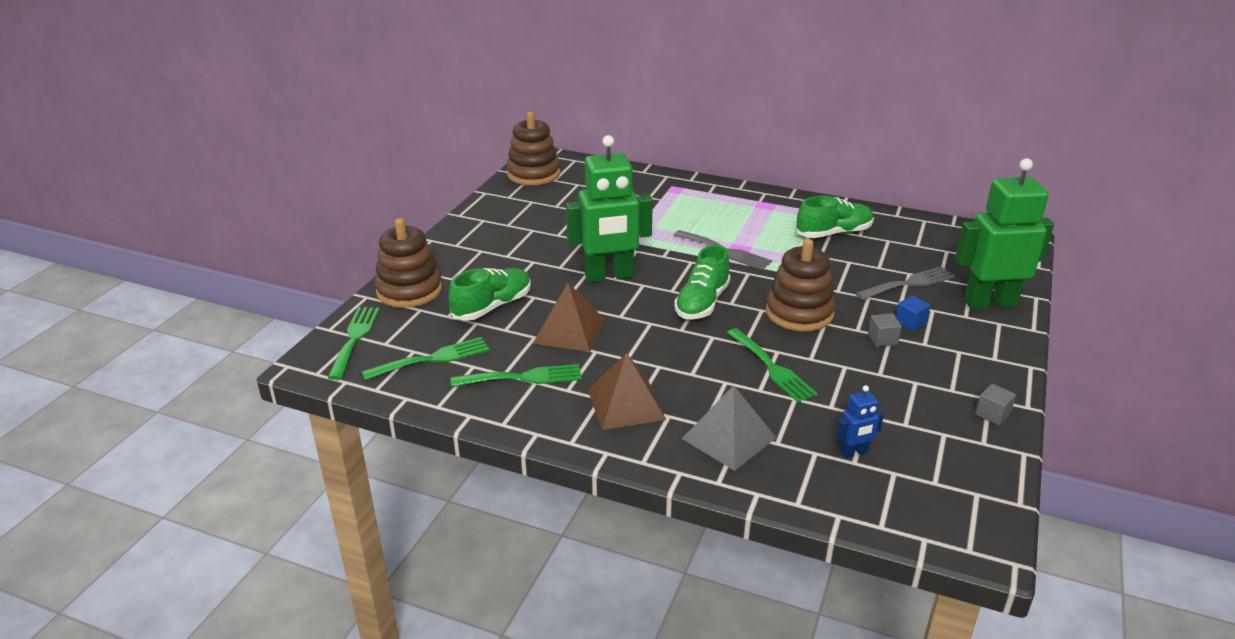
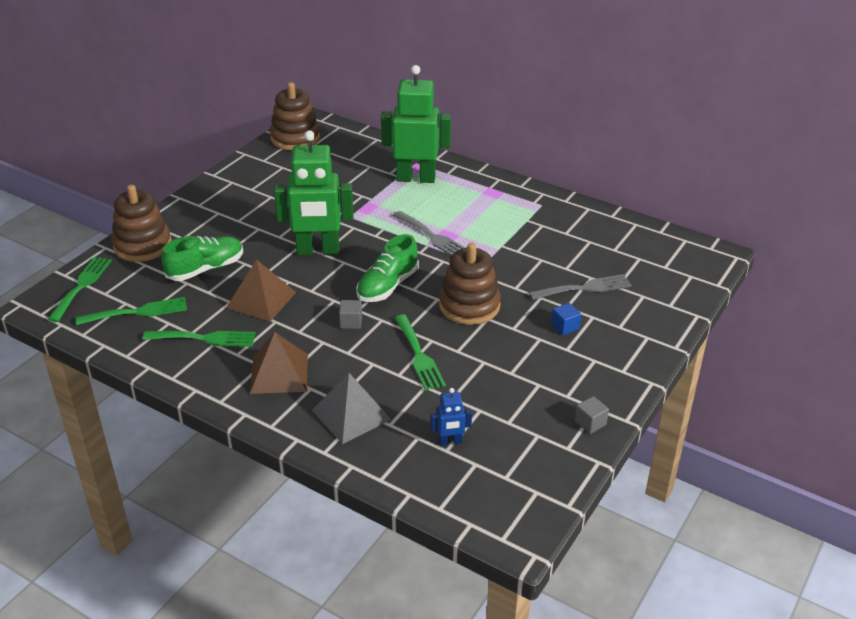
camera: 10 degrees right, 5 degrees up
green shoe [796,196,874,238] -> none
grey cube [868,313,902,347] -> grey cube moved to [339,300,362,329]
green robot [955,158,1054,310] -> green robot moved to [381,65,451,183]

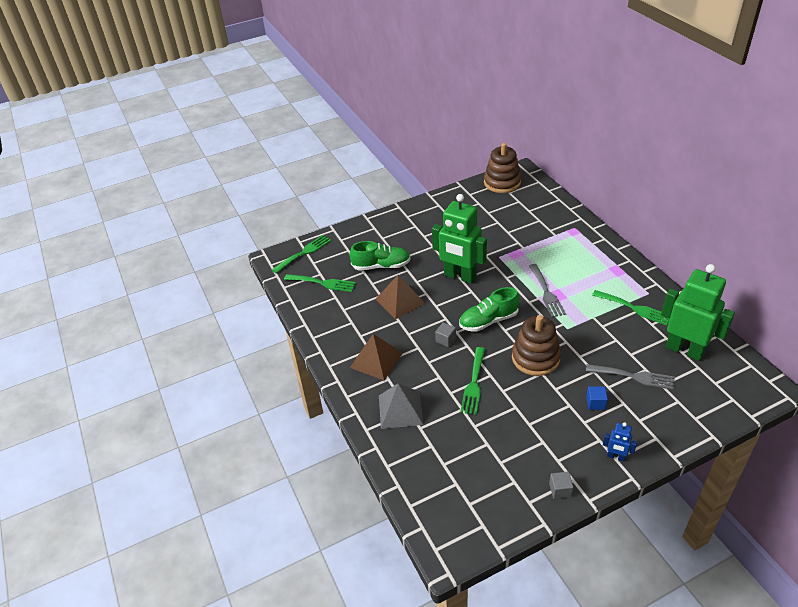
camera: 35 degrees right, 5 degrees up
brown stacking toy [111,185,172,262] -> none
green fork [143,331,256,347] -> green fork moved to [592,290,669,326]
green robot [381,65,451,183] -> green robot moved to [661,264,735,361]
blue robot [431,388,472,446] -> blue robot moved to [603,422,637,461]

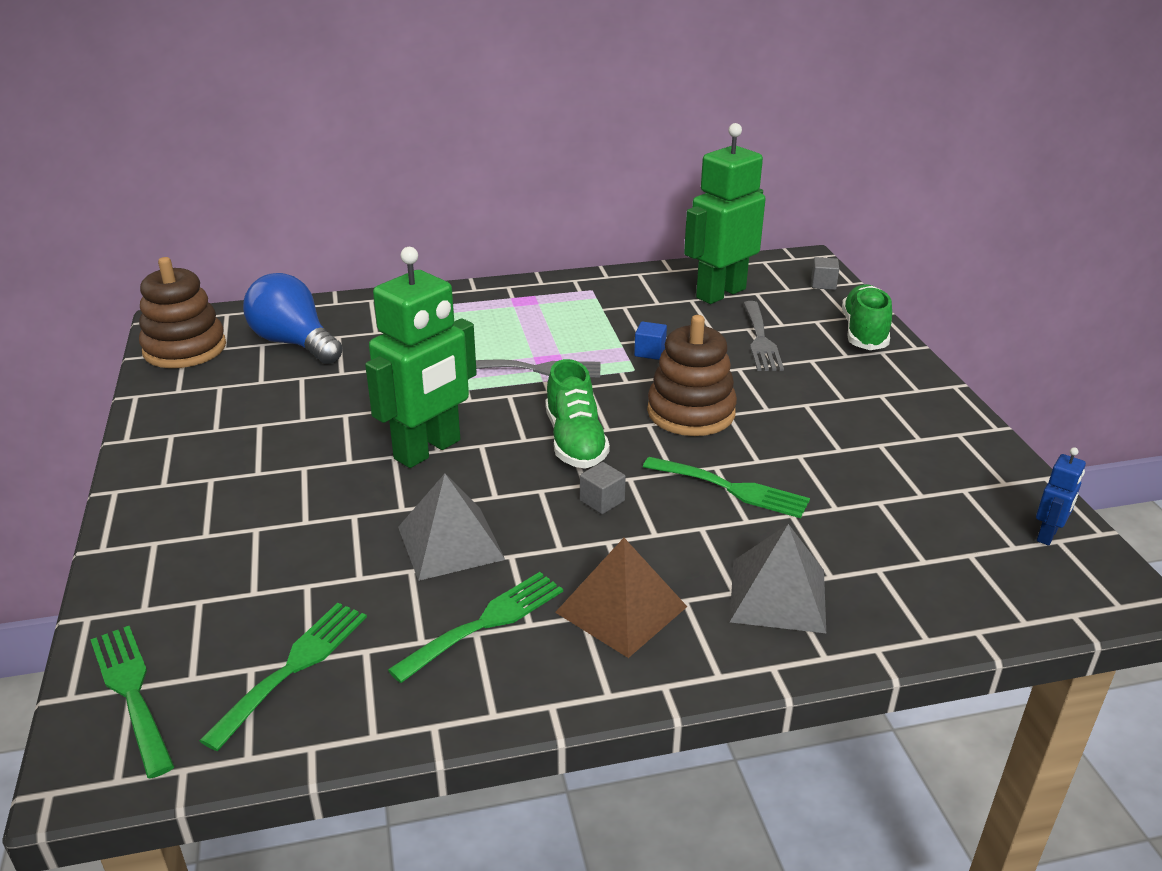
camera: 80 degrees left, 10 degrees down
green shoe [350,241,410,270] -> green shoe moved to [842,284,892,350]
brown pyramid [376,275,426,320] -> grey pyramid [398,474,505,581]
grey cube [549,472,573,499] -> grey cube moved to [811,257,839,290]
grey fork [586,364,675,390] -> grey fork turned 150 degrees clockwise [743,301,784,371]
blue cube [586,386,608,410] -> blue cube moved to [634,321,667,360]
green fork [592,290,669,326] -> green fork moved to [388,572,563,683]
blue robot [603,422,637,461] -> blue robot moved to [1036,447,1086,546]
none -> blue light bulb [243,273,343,364]

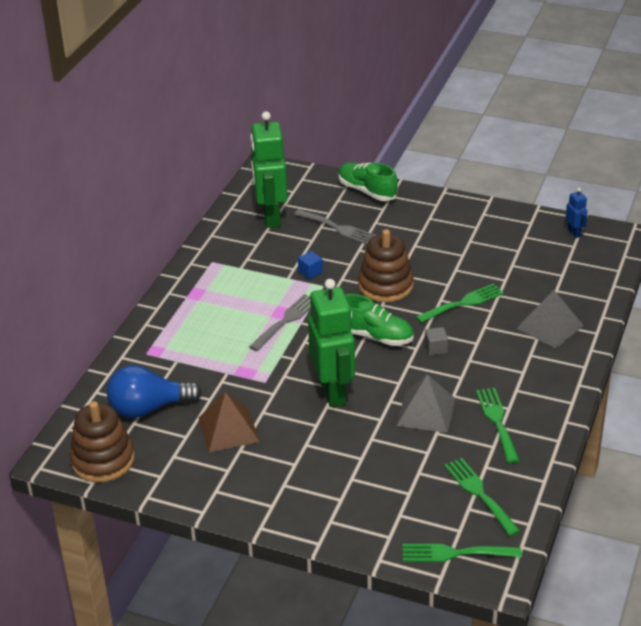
camera: 55 degrees left, 5 degrees up
brown pyramid [555,538,687,658] -> brown pyramid moved to [199,392,260,452]
grey cube [811,257,839,290] -> none

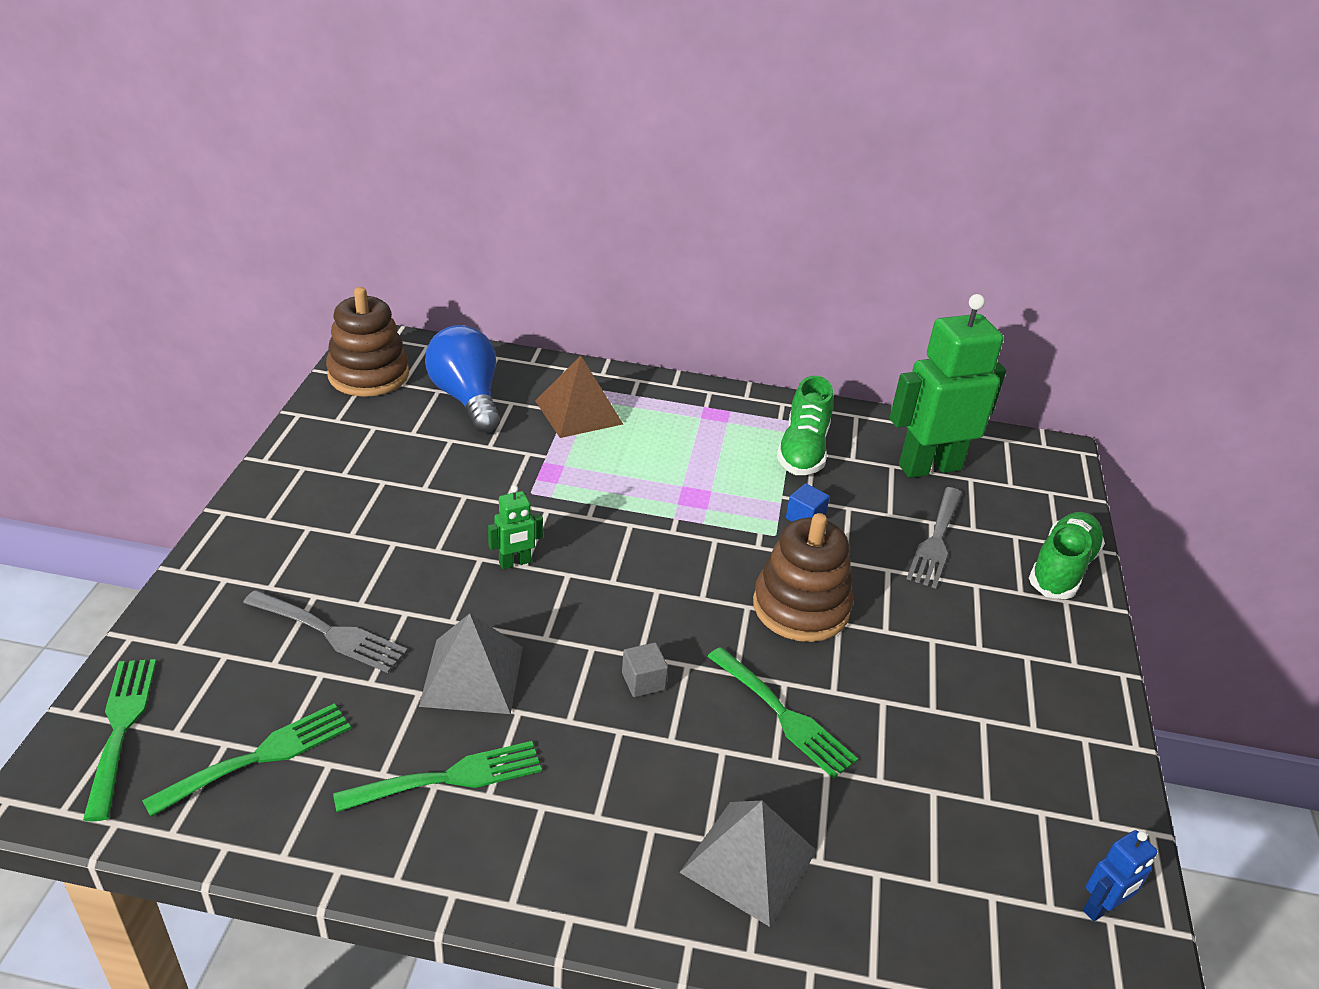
camera: 75 degrees right, 0 degrees up
brown pyramid [199,392,260,452] -> brown pyramid moved to [535,356,623,438]
grey fork [249,294,311,351] -> grey fork moved to [243,590,408,673]
green robot [308,279,355,407] -> green robot [488,485,543,569], size x0.44
green shoe [345,294,414,346] -> green shoe moved to [777,376,833,475]

